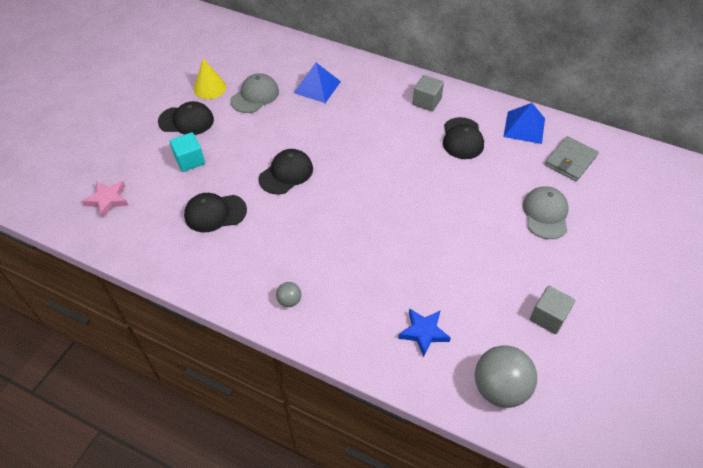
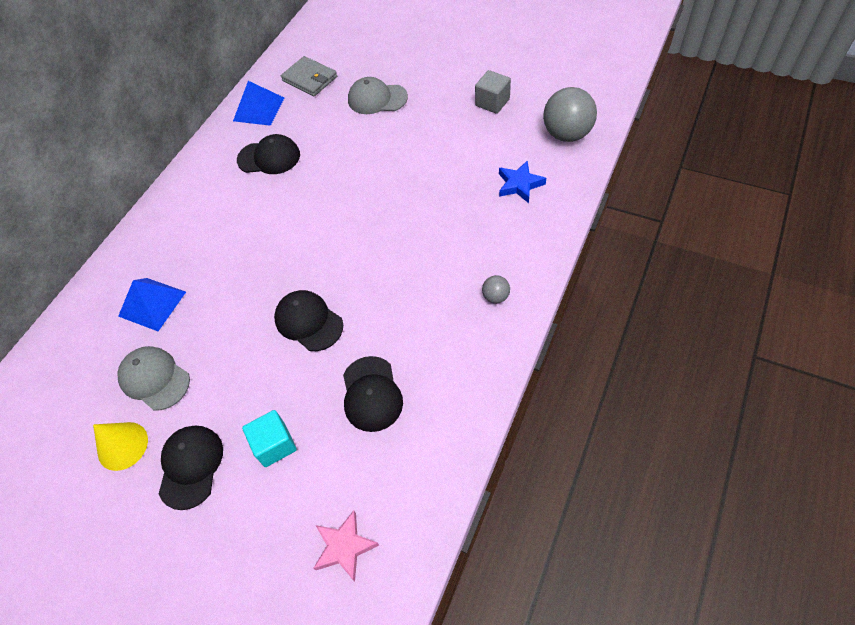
camera: 85 degrees left, 5 degrees up
grey cube [413,75,444,112] -> none

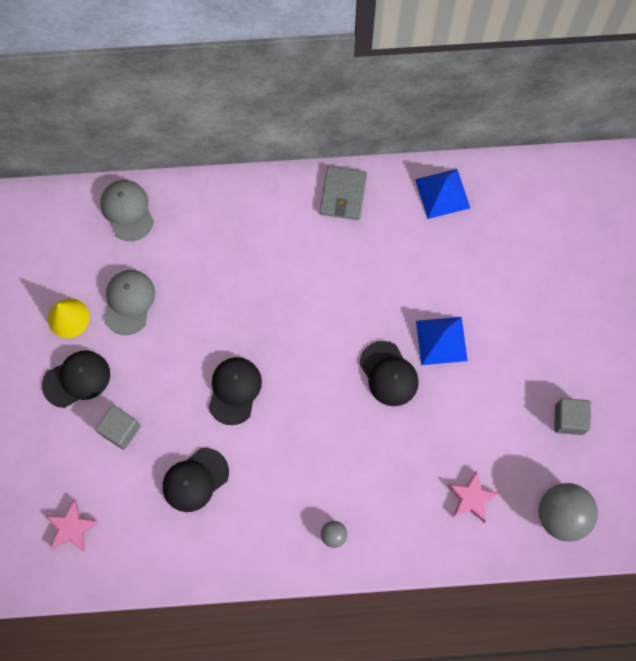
camera: 55 degrees right, 15 degrees up
blue pyramid [118,278,186,331] -> blue pyramid moved to [416,317,468,365]
black cap [237,134,300,174] -> black cap moved to [359,341,419,406]
turquoise cube [242,410,297,467] -> grey cube [95,405,141,450]
grey wallet [281,56,337,97] -> grey wallet moved to [320,166,367,220]
grey cap [348,77,408,114] -> grey cap moved to [100,180,154,241]
blue star [499,160,546,203] -> pink star [448,471,500,523]

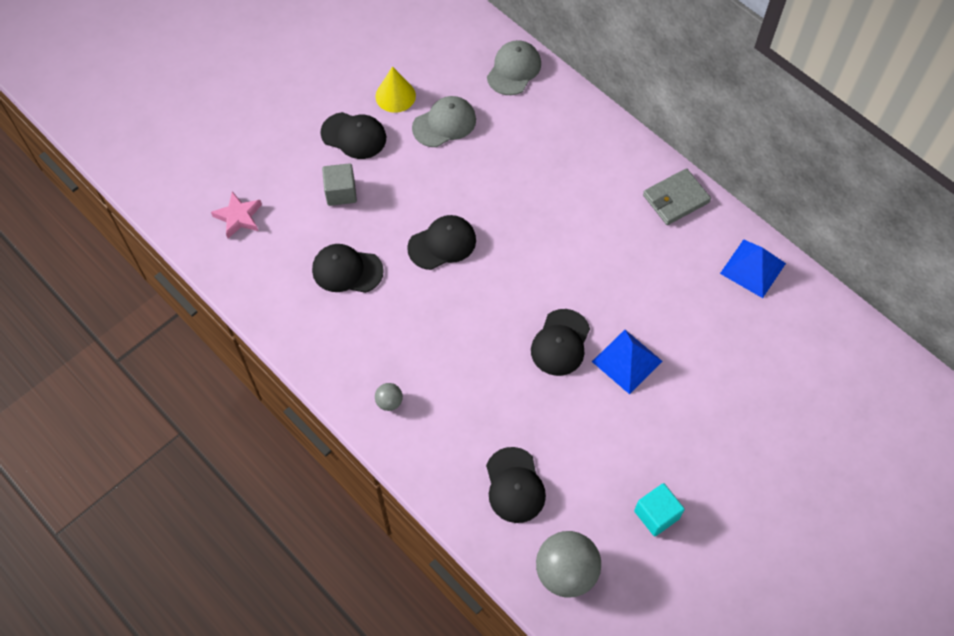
camera: 50 degrees right, 10 degrees down
pink star [448,471,500,523] -> black cap [486,447,546,523]
grey cube [554,398,591,435] -> turquoise cube [634,483,685,536]

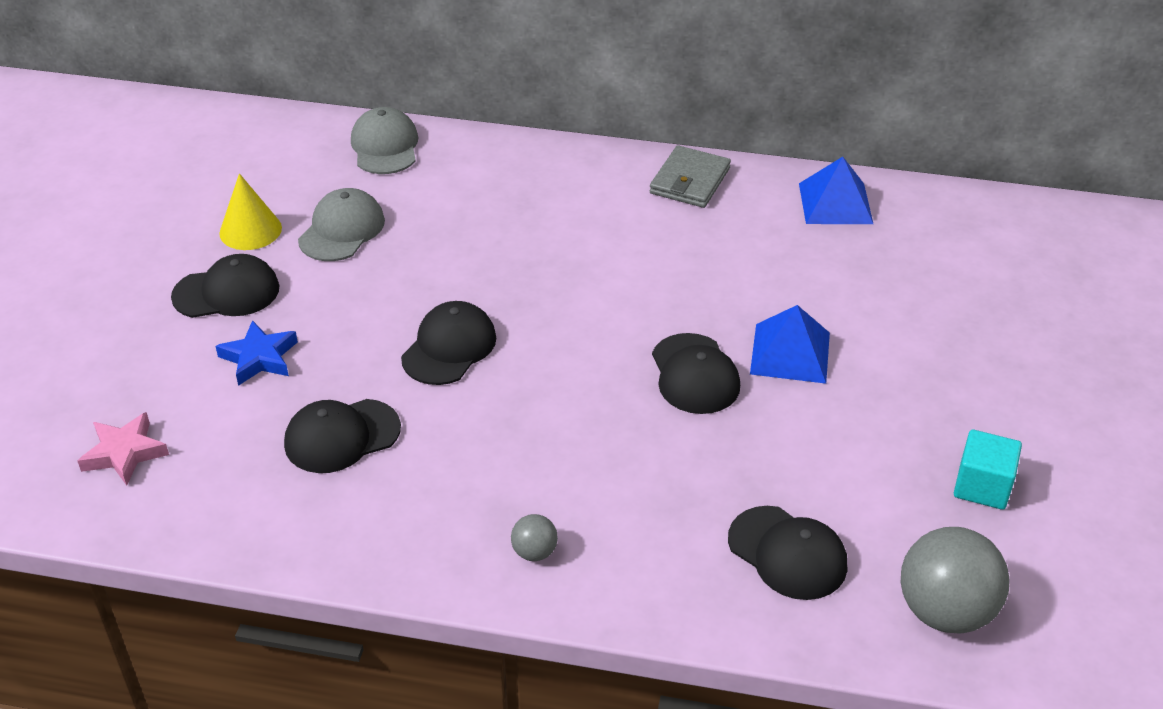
camera: 35 degrees left, 20 degrees down
grey cube [322,163,357,206] -> blue star [216,320,298,386]

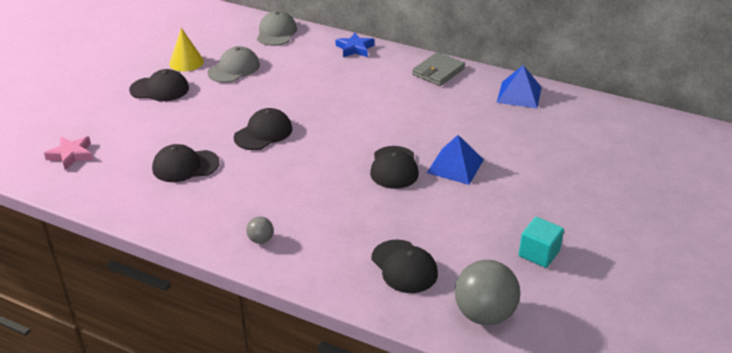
camera: 15 degrees right, 5 degrees down
blue star [216,320,298,386] -> blue star moved to [335,33,375,57]

